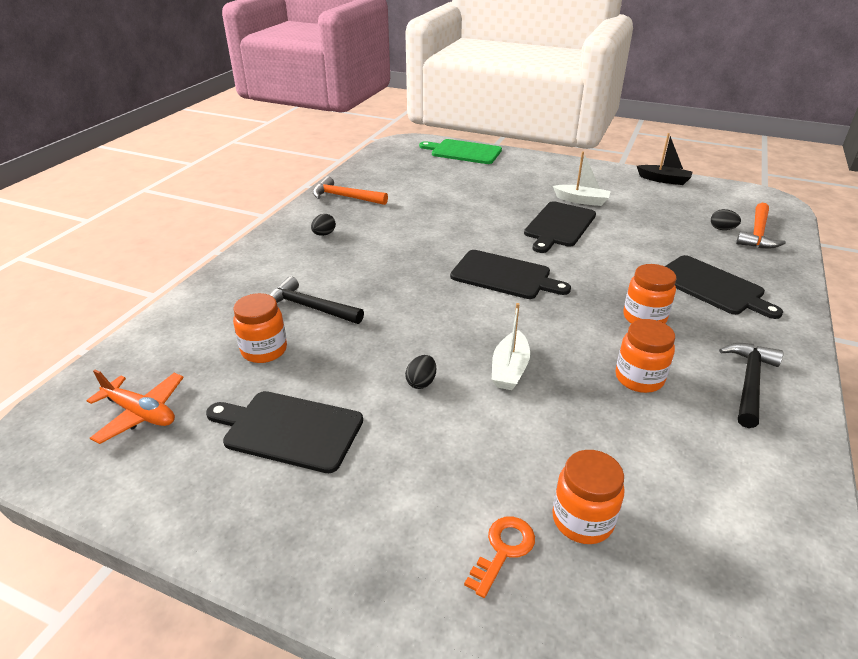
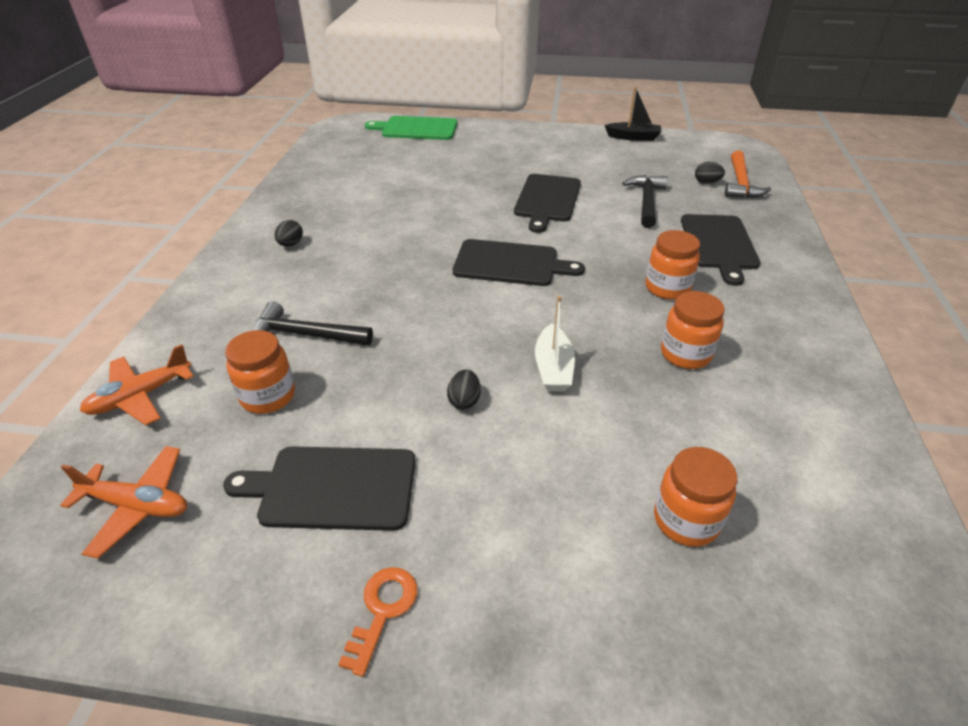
camera: 15 degrees left, 5 degrees up
orange hammer [313,176,388,205] -> none
orange key [464,517,535,598] -> orange key moved to [338,567,417,677]
white boat [553,152,611,206] -> none
black cutting board [665,255,783,319] -> black cutting board turned 60 degrees clockwise [681,214,760,286]
black hammer [719,343,783,428] -> black hammer moved to [622,175,668,228]
none -> orange plane [80,344,194,425]

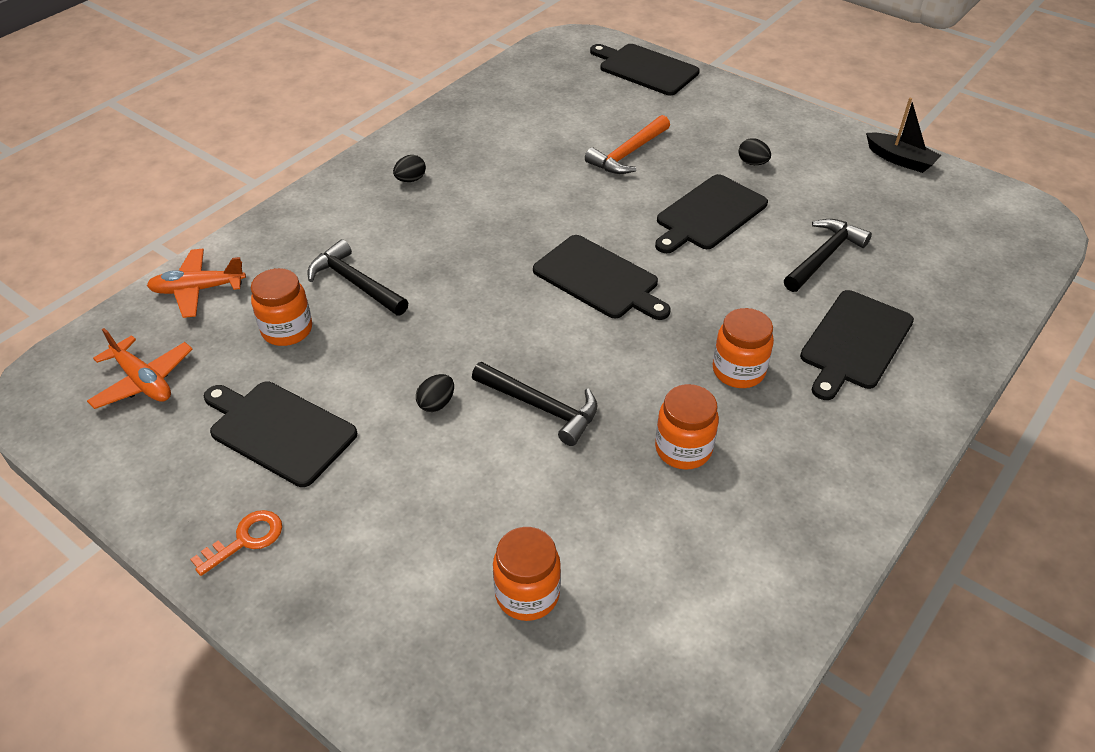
camera: 30 degrees right, 5 degrees up
green cutting board [365,116,457,140] -> black cutting board [590,44,700,95]
white boat [535,296,575,391] -> black hammer [472,362,598,446]
black egg [695,162,725,184] -> black egg moved to [739,138,771,165]
orange hammer [725,150,771,198] -> orange hammer moved to [585,115,670,174]

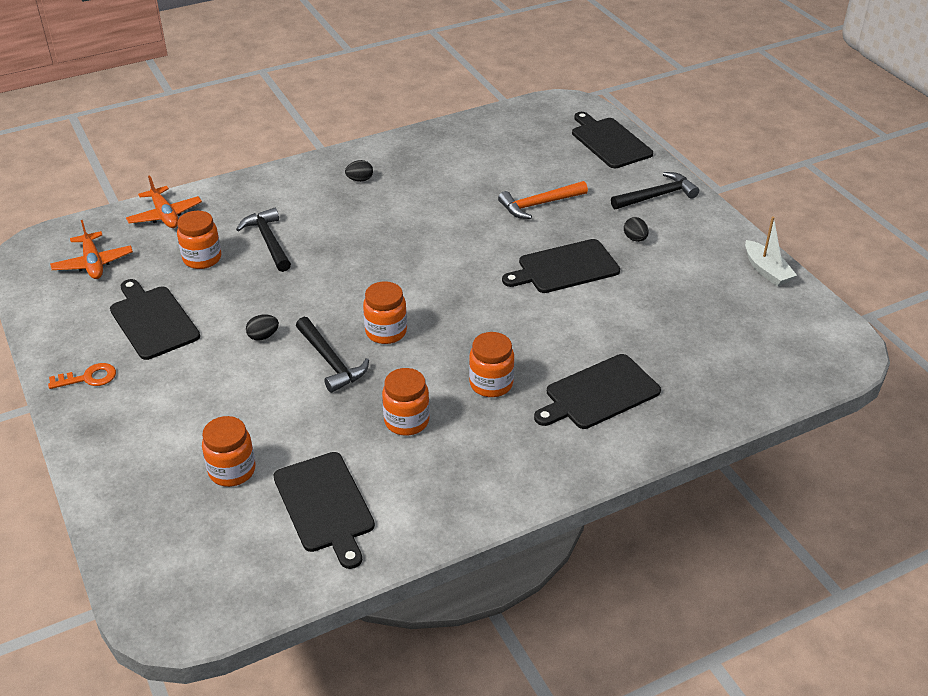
camera: 25 degrees right, 5 degrees down
orange plane [147,249,246,318] -> orange plane turned 135 degrees counterclockwise [126,175,202,228]
black cutting board [533,235,671,320] -> black cutting board moved to [273,452,375,569]
black hammer [784,219,872,292] -> black hammer moved to [611,172,699,209]
black boat [866,98,941,173] -> white boat [745,216,797,286]
none -> orange jar [363,281,407,344]

